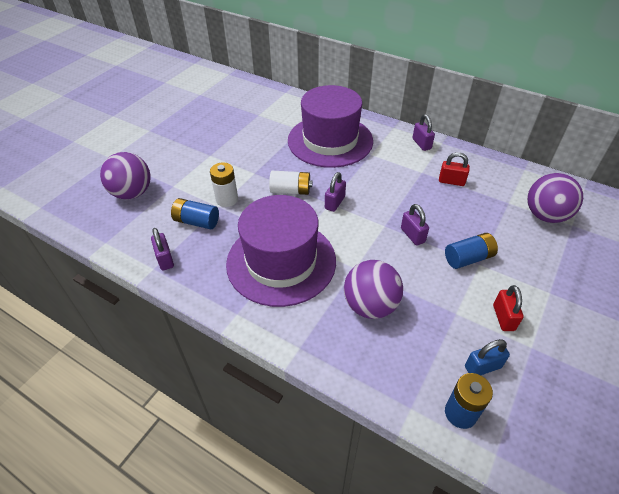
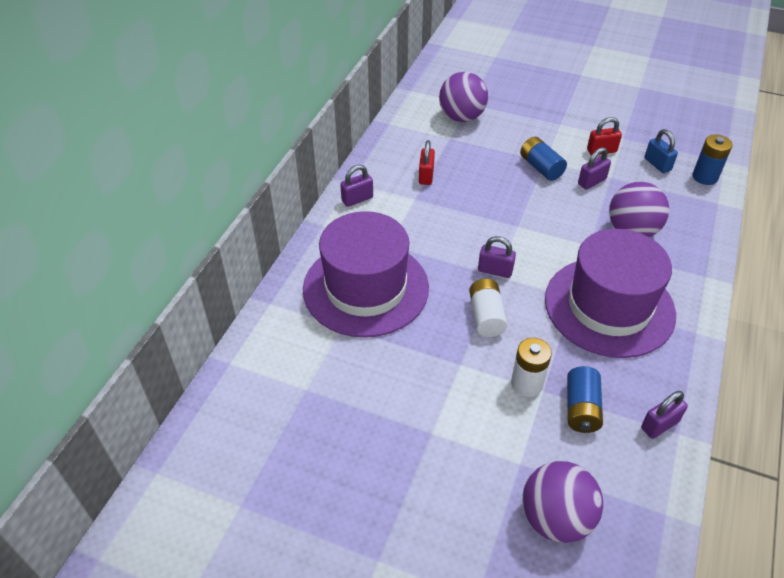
camera: 100 degrees left, 0 degrees up
purple padlock [401,204,429,246] -> purple padlock moved to [578,147,611,189]

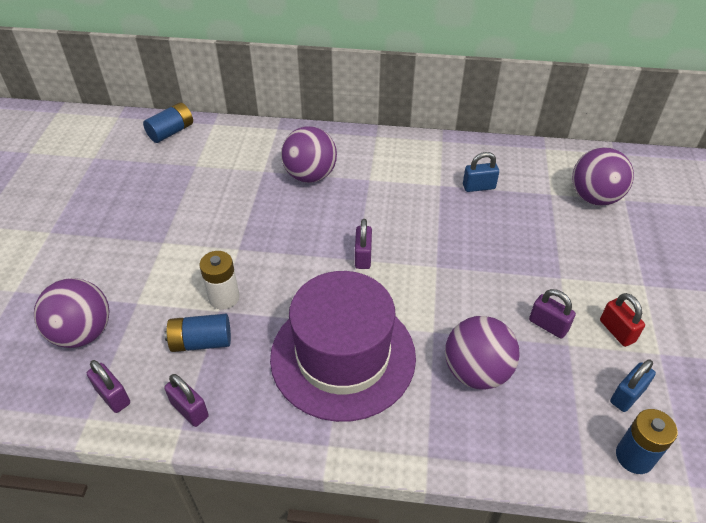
camera: 75 degrees right, 0 degrees up
purple hat [303,211,429,337] -> purple ball [281,126,337,183]
purple padlock [340,165,373,207] -> purple padlock moved to [87,360,130,413]
red padlock [419,140,435,185] -> blue padlock [463,152,499,192]
white battery [469,278,507,337] -> none
blue battery [520,137,567,181] -> blue battery moved to [143,102,193,143]

